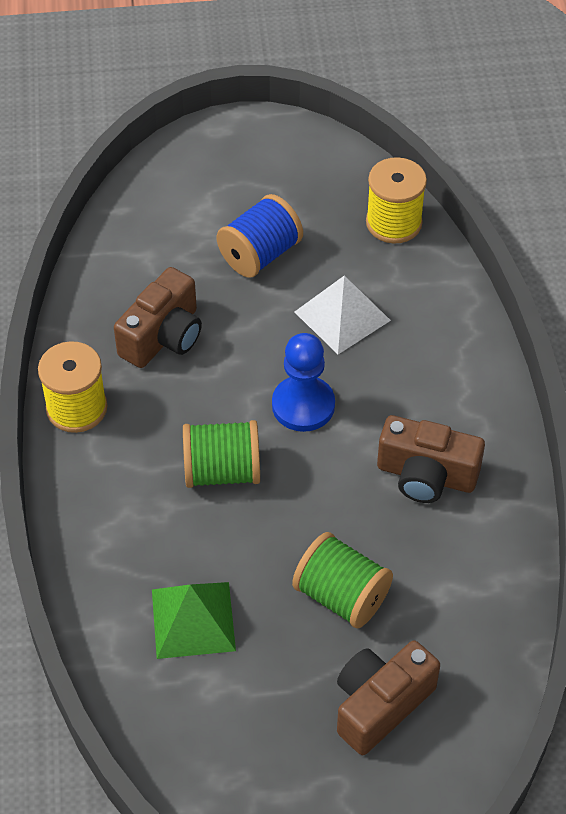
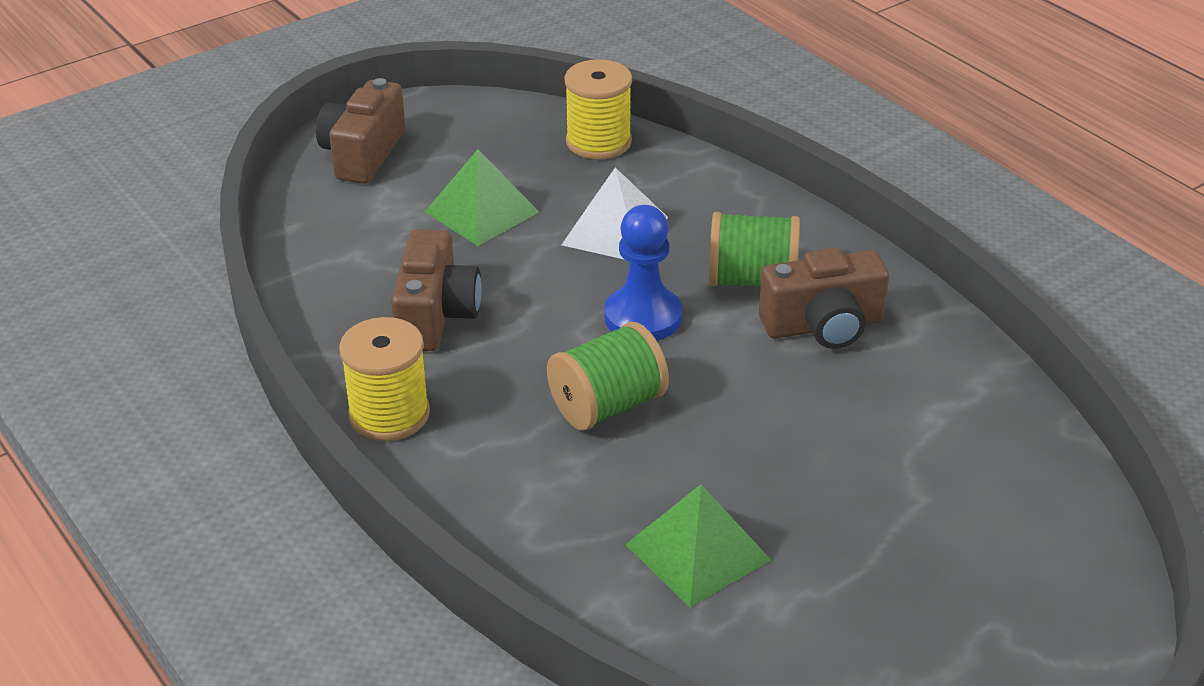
camera: 30 degrees left, 15 degrees down
blue spool [216,194,303,278] -> green pyramid [425,149,539,246]
green spool [292,532,393,629] -> green spool moved to [708,212,800,287]
brown camera [337,641,440,755] -> brown camera moved to [316,78,405,184]

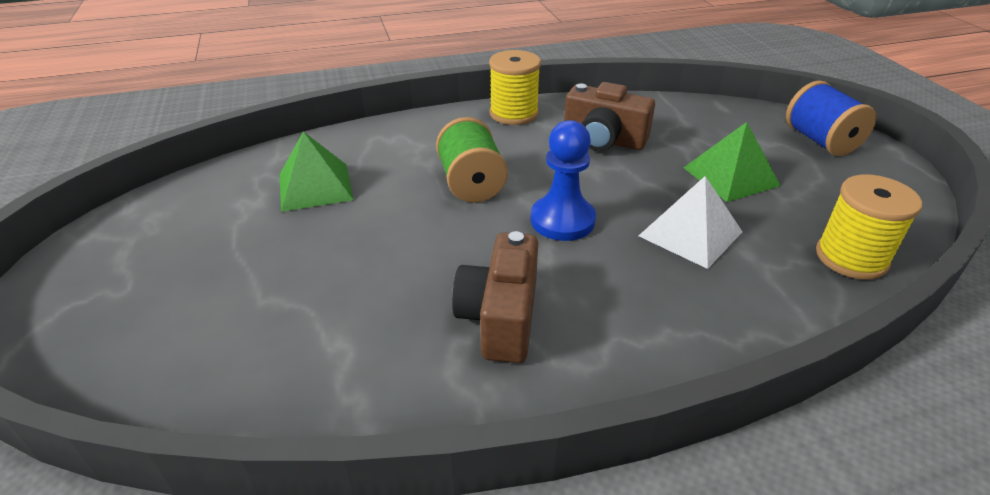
camera: 110 degrees right, 0 degrees up
brown camera [316,78,405,184] -> blue spool [786,81,876,156]
green spool [708,212,800,287] -> none

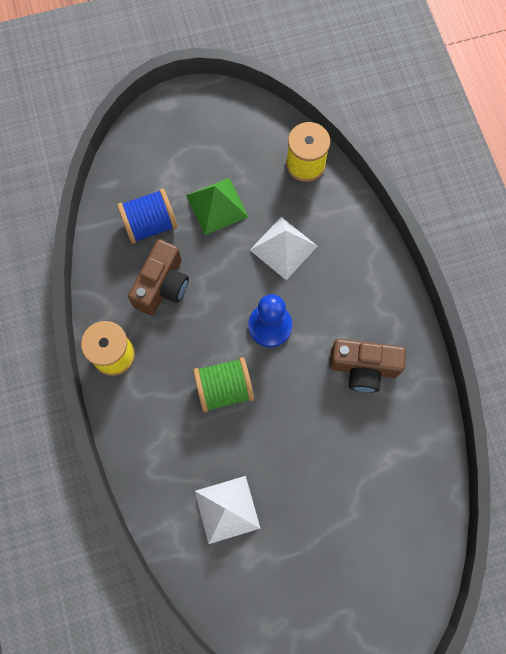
camera: 90 degrees left, 35 degrees up
green pyramid [279,131,354,212] -> white pyramid [195,476,261,544]
blue spool [786,81,876,156] -> blue spool moved to [117,189,177,244]

